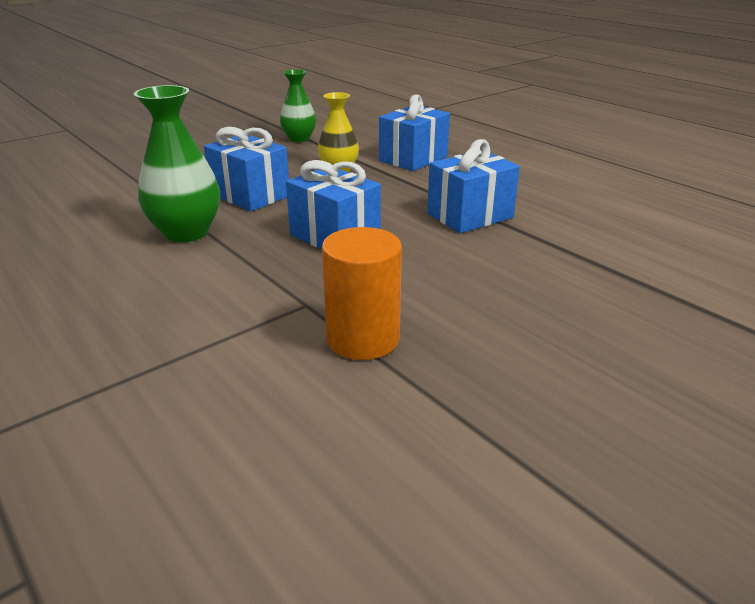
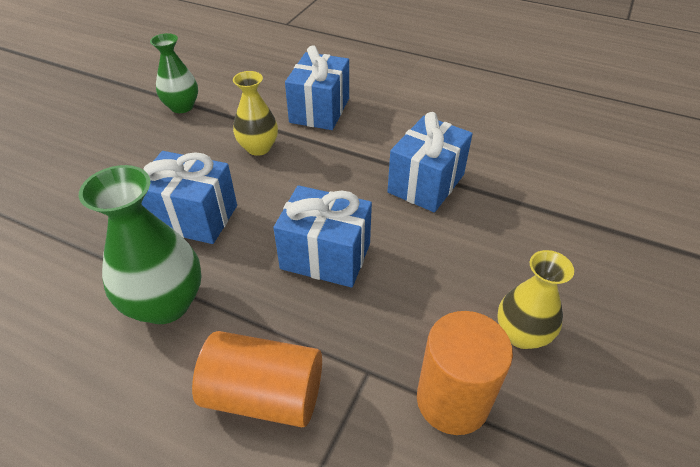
camera: 25 degrees left, 15 degrees up
none -> orange cylinder [192,331,322,427]
none -> yellow vase [497,250,574,349]

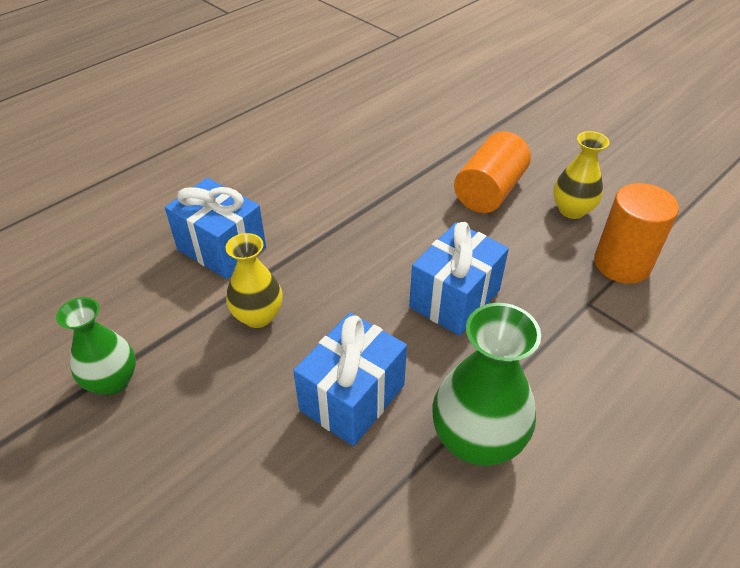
camera: 70 degrees left, 0 degrees up
orange cylinder [192,331,322,427] -> orange cylinder moved to [454,131,531,213]
blue gift [387,112,473,212] -> none

